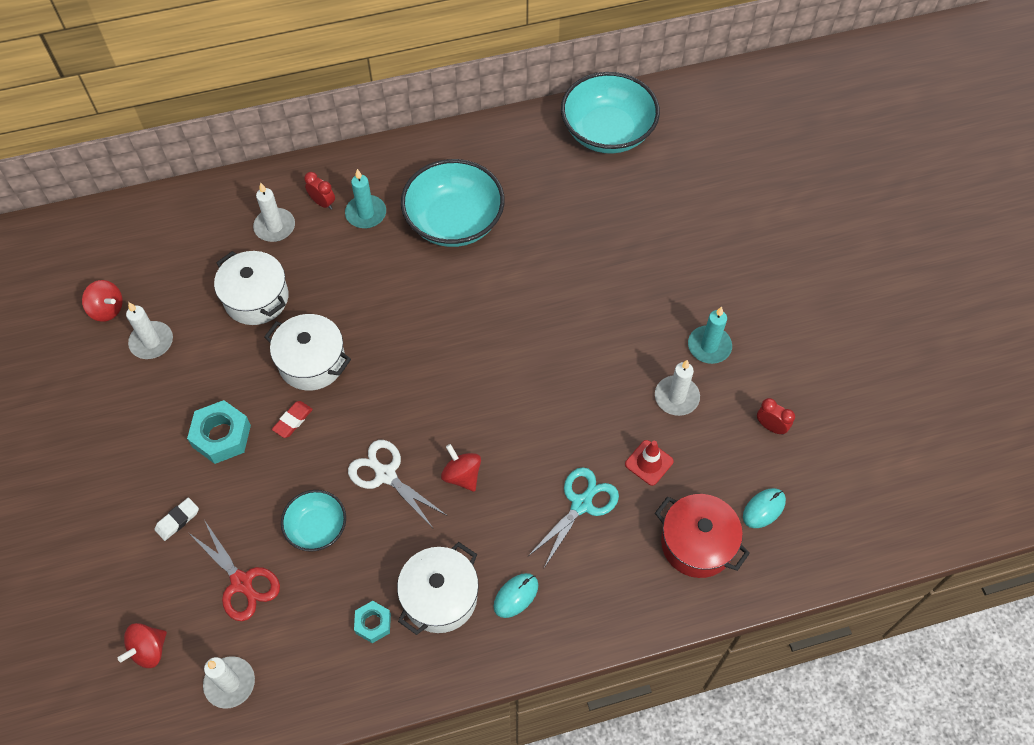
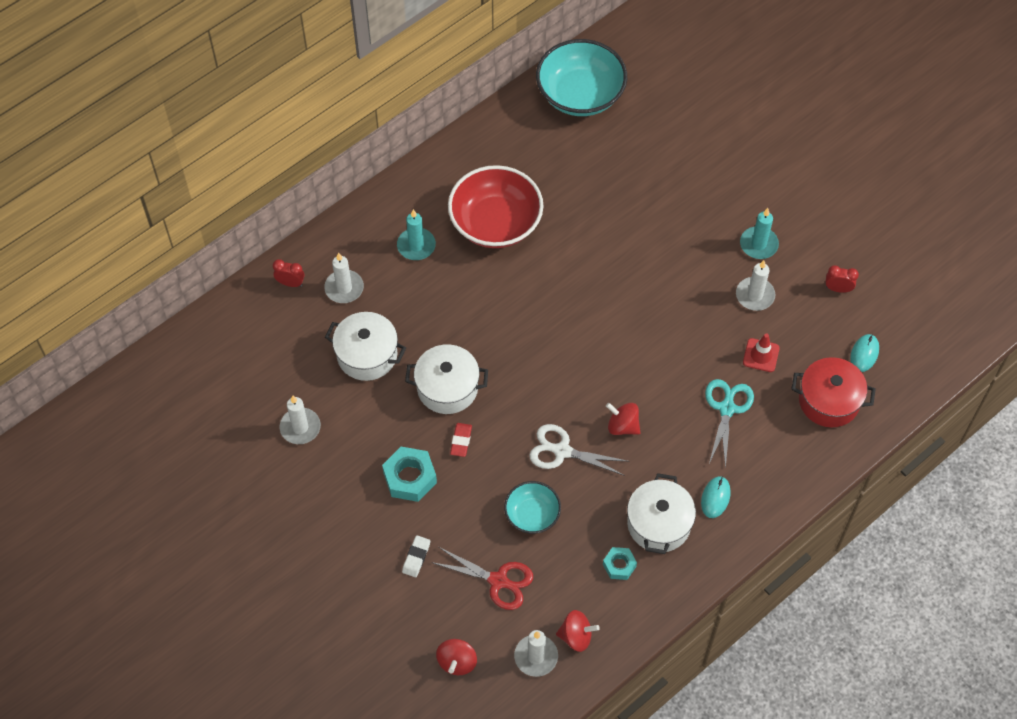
camera: 25 degrees left, 0 degrees up
red spinning top [82,280,123,322] -> red spinning top moved to [556,610,600,652]
red clock [304,172,335,210] -> red clock moved to [273,259,304,287]
turquoise bowl [401,159,505,247] -> red bowl [448,165,544,248]

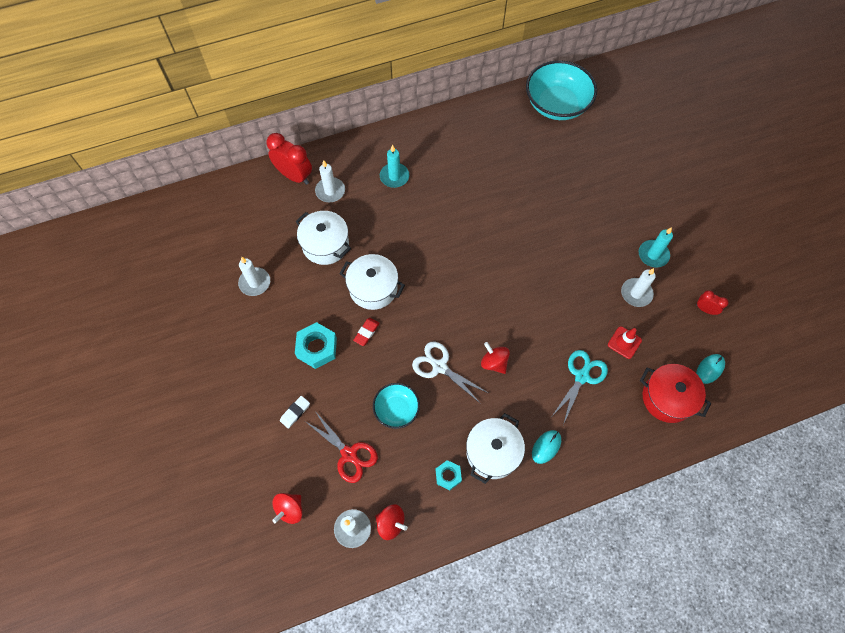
camera: 20 degrees right, 5 degrees up
red clock [273,259,304,287] -> red clock [266,133,312,185], size x1.90
red bowl [448,165,544,248] -> none

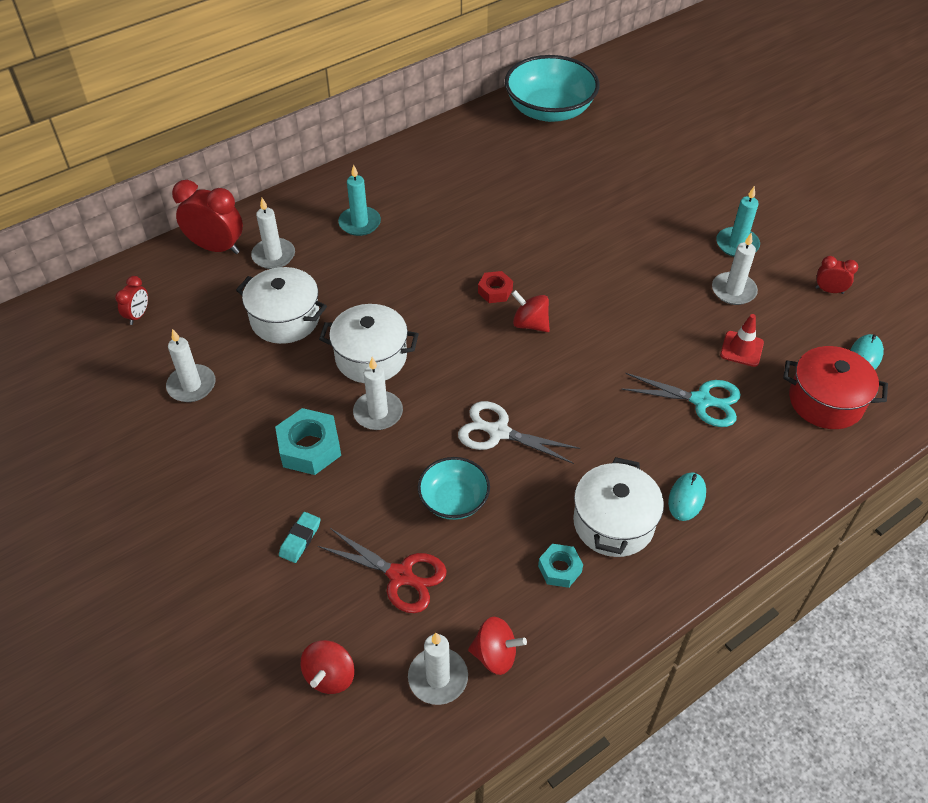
camera: 15 degrees left, 15 degrees down
white eraser [280,396,310,429] -> turquoise eraser [279,512,321,563]
red eraser [353,318,380,346] -> white candle [353,357,403,430]
red spinning top [481,342,510,374] -> red spinning top moved to [512,290,550,332]
turquoise scissors [552,350,608,425] -> turquoise scissors turned 90 degrees clockwise [622,373,741,427]
none -> red clock [115,276,148,325]
none -> red nut [478,271,513,303]

